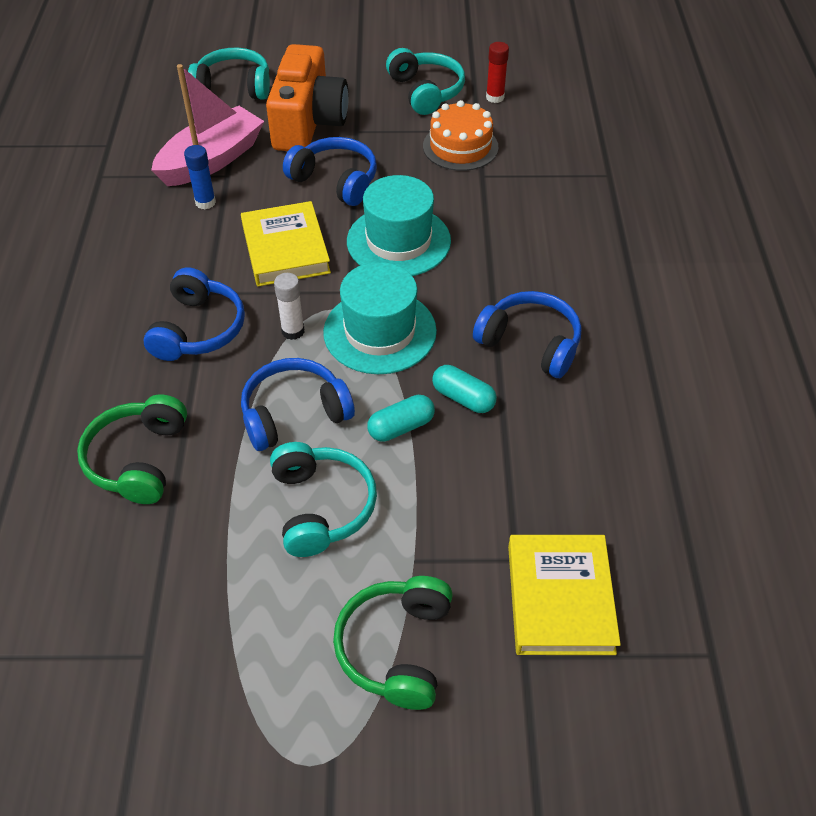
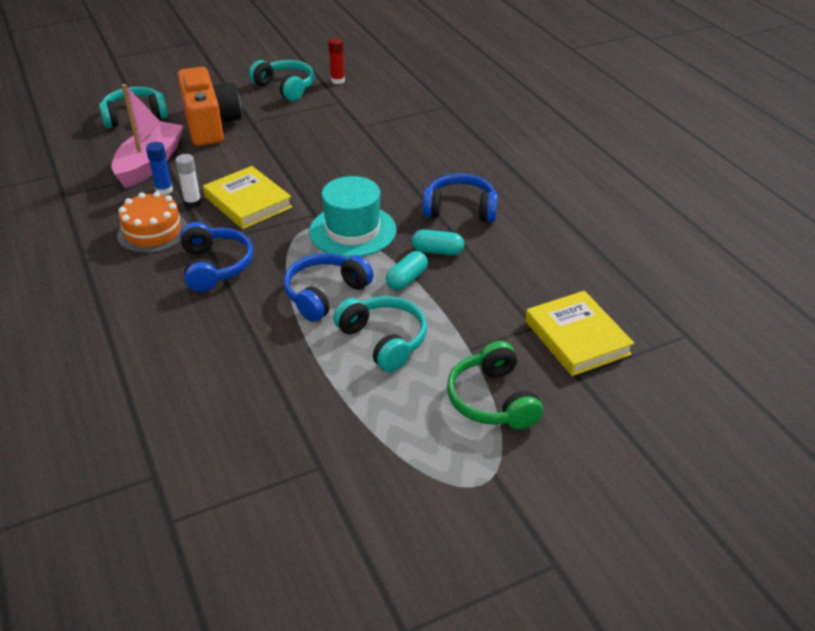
camera: 25 degrees left, 10 degrees down
green headphones [77,395,187,504] -> none
white glue stick [274,273,305,340] -> white glue stick moved to [175,154,202,208]
blue headphones [283,137,377,206] -> none
turquoise hat [347,175,451,276] -> none
orange cake [423,100,499,171] -> orange cake moved to [117,191,187,253]

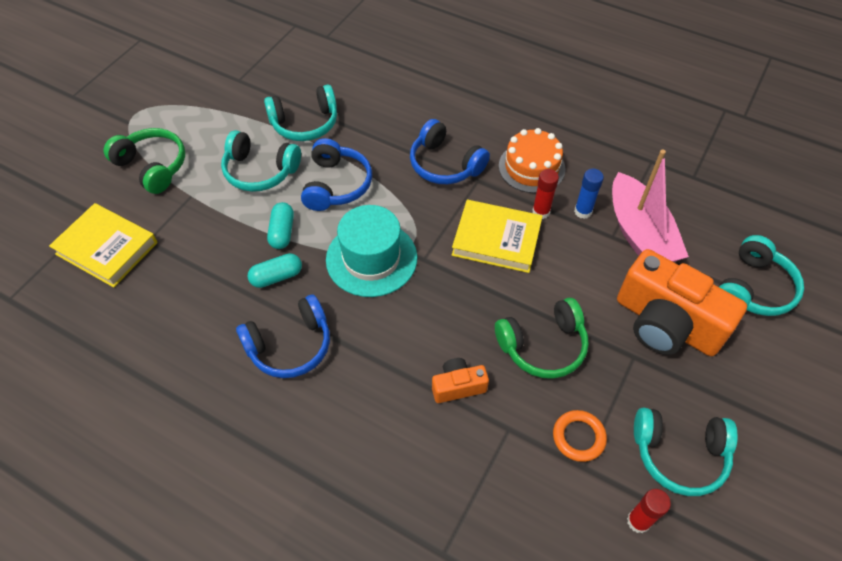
camera: 145 degrees right, 15 degrees up
white glue stick [175,154,202,208] -> red glue stick [532,169,559,219]
none -> turquoise headphones [264,84,337,141]
none -> orange camera [432,358,489,403]
none -> green headphones [495,298,589,379]
none -> orange ring [553,410,607,462]

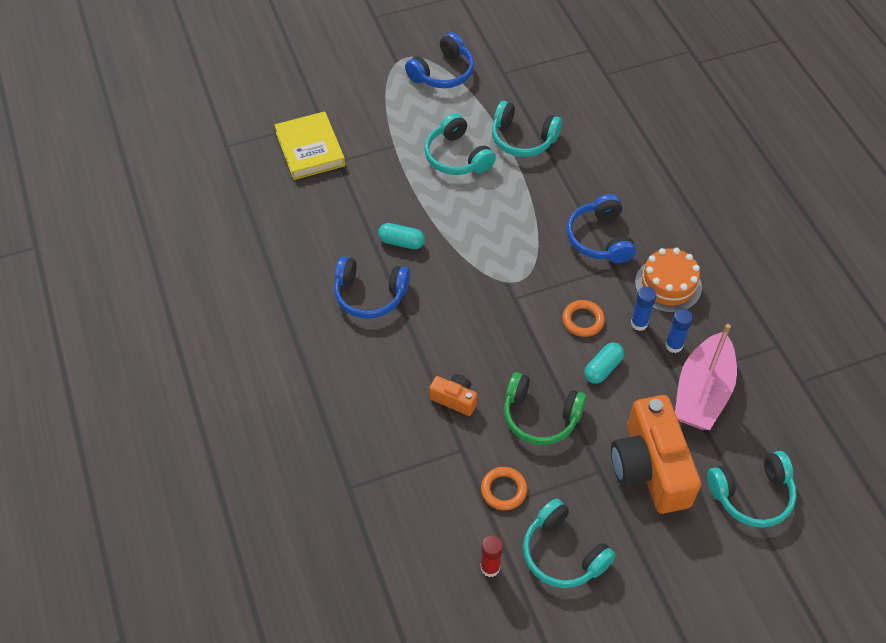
camera: 40 degrees right, 0 degrees up
green headphones [104,128,185,194] -> none
turquoise capsule [267,202,294,249] -> turquoise capsule moved to [584,342,624,384]
blue headphones [301,138,372,211] -> blue headphones moved to [405,32,474,88]
turquoise hat [326,205,417,297] -> none
yellow book [452,200,543,273] -> orange ring [562,300,605,337]
red glue stick [532,169,559,219] -> blue glue stick [631,286,657,331]

